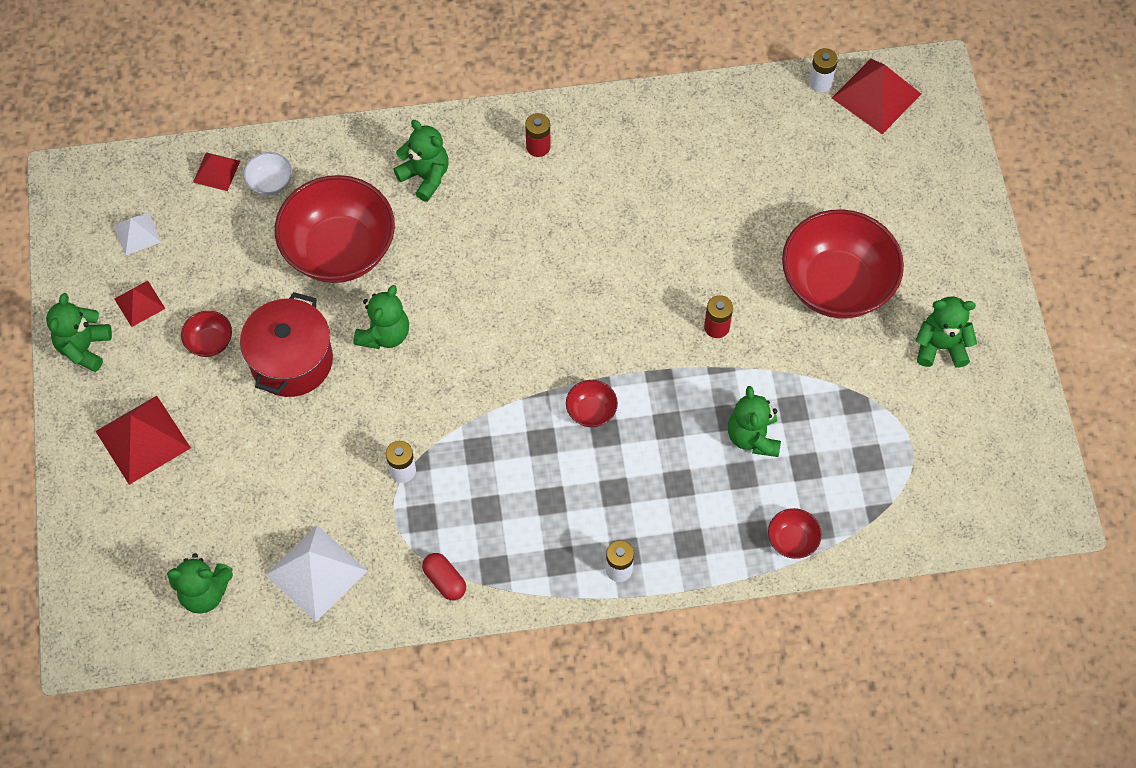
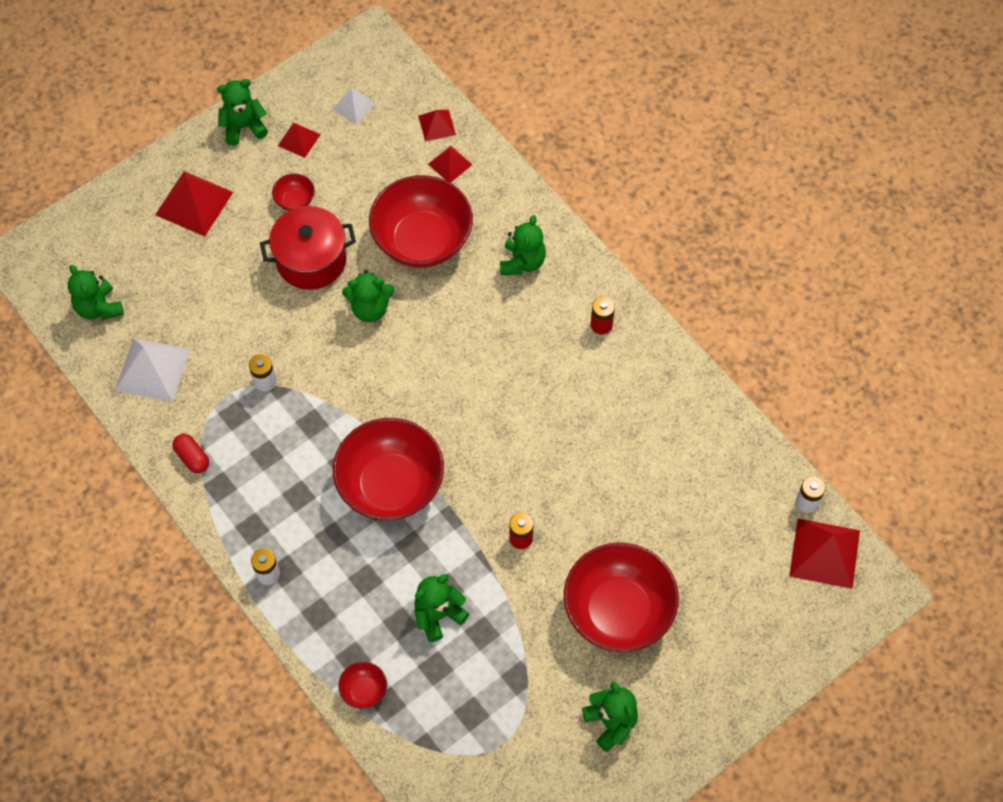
camera: 60 degrees right, 0 degrees up
white bowl [243,152,292,196] -> red pyramid [428,146,472,183]
red capsule [422,553,466,600] -> red capsule turned 60 degrees counterclockwise [173,434,209,473]
red bowl [566,380,618,427] -> red bowl [333,418,444,520], size x2.38

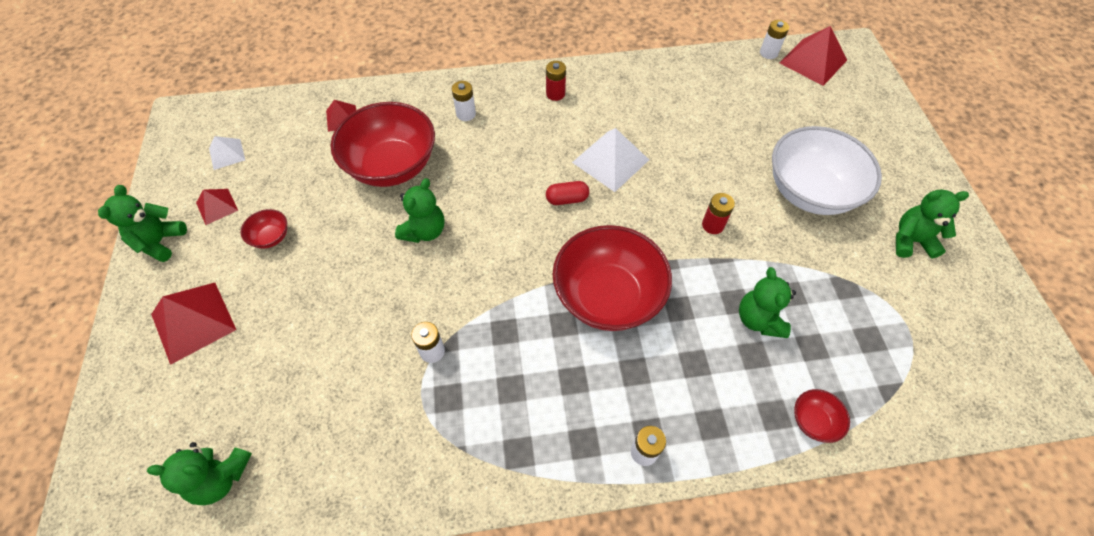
camera: 60 degrees left, 5 degrees down
white pyramid [115,338,190,402] -> white pyramid moved to [572,128,649,192]
red capsule [173,434,209,473] -> red capsule moved to [546,181,589,205]
red pot [260,206,356,290] -> none
red pyramid [418,110,456,141] -> none
green teddy bear [500,215,546,275] -> white battery [452,81,476,121]
red bowl [564,542,679,652] -> white bowl [772,126,882,215]

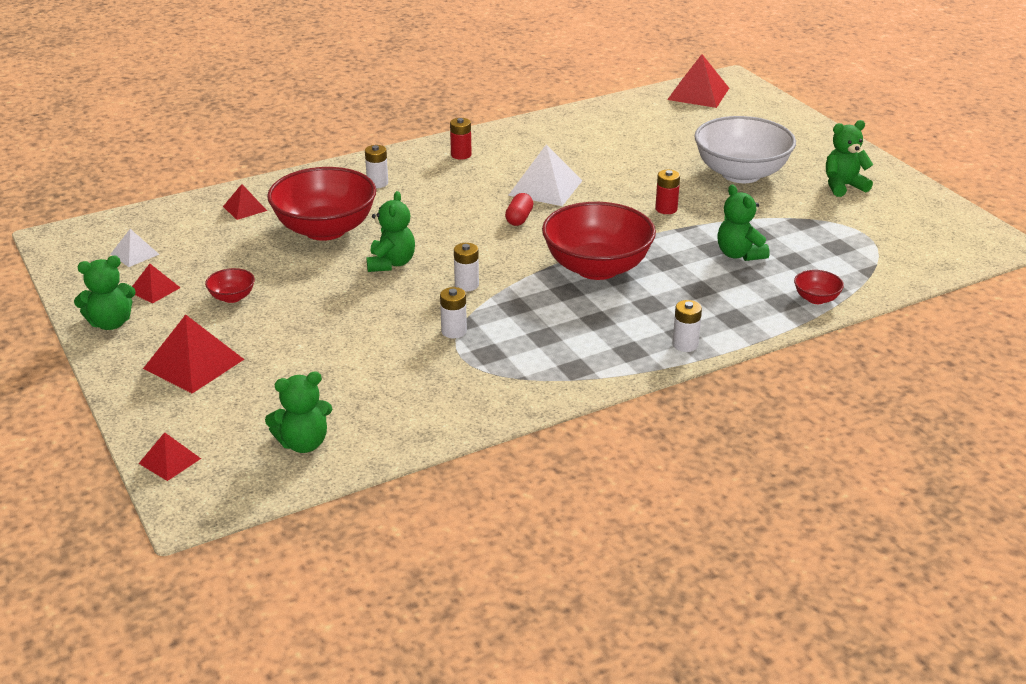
camera: 20 degrees left, 25 degrees down
green teddy bear [98,185,187,262] -> green teddy bear turned 105 degrees counterclockwise [74,256,136,330]
red capsule [546,181,589,205] -> red capsule turned 45 degrees counterclockwise [505,193,533,226]
white battery [760,20,789,59] -> white battery moved to [454,243,479,292]
none -> red pyramid [138,432,201,481]

